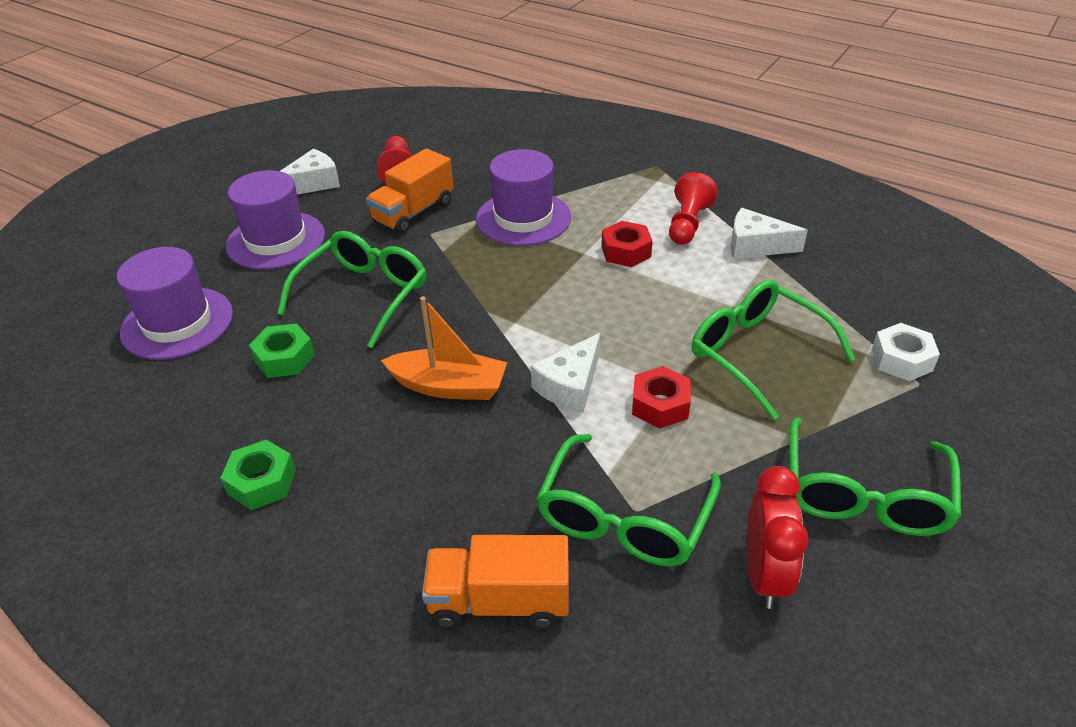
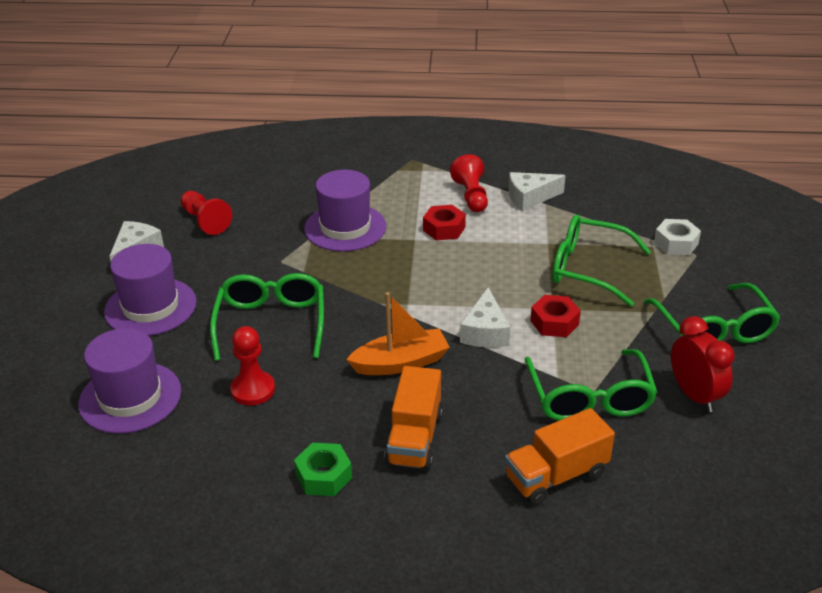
camera: 30 degrees left, 5 degrees down
green nut [249,323,315,378] -> red pawn [230,326,275,405]
orange truck [366,149,454,234] -> orange truck moved to [384,366,443,470]

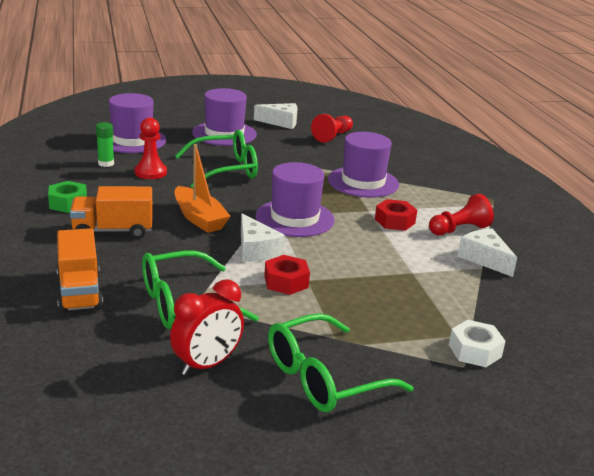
camera: 70 degrees right, 10 degrees down
white cheese [460,287,510,347] -> white cheese turned 105 degrees counterclockwise [241,214,284,262]
orange truck [505,408,615,505] -> orange truck turned 150 degrees counterclockwise [57,228,103,313]
green glasses [552,214,651,306] -> none
none -> green glue stick [96,122,114,167]
none -> purple hat [255,162,335,237]

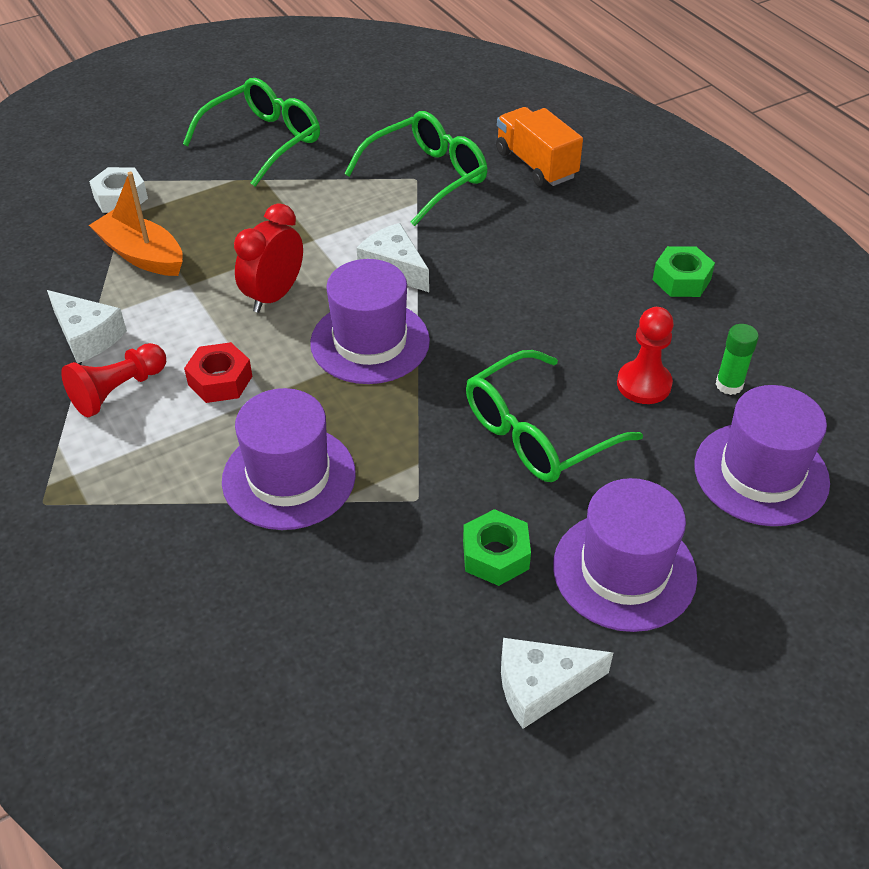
camera: 165 degrees right, 20 degrees up
orange truck [70,186,153,239] -> none
red clock [170,279,244,375] -> red clock moved to [234,203,303,313]
orange boat [175,144,231,233] -> orange boat moved to [89,172,183,276]
red nut [264,255,310,295] -> none
red pawn [311,114,353,143] -> none
none -> green nut [463,509,531,586]

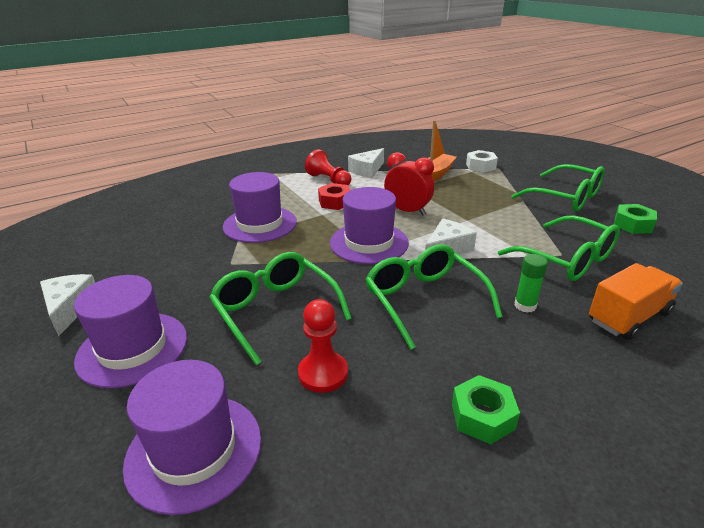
camera: 90 degrees right, 15 degrees down
green nut [463,509,531,586] -> green nut moved to [614,204,657,234]
green glue stick [716,324,759,395] -> green glue stick moved to [514,254,548,313]
none -> green glasses [365,244,503,350]

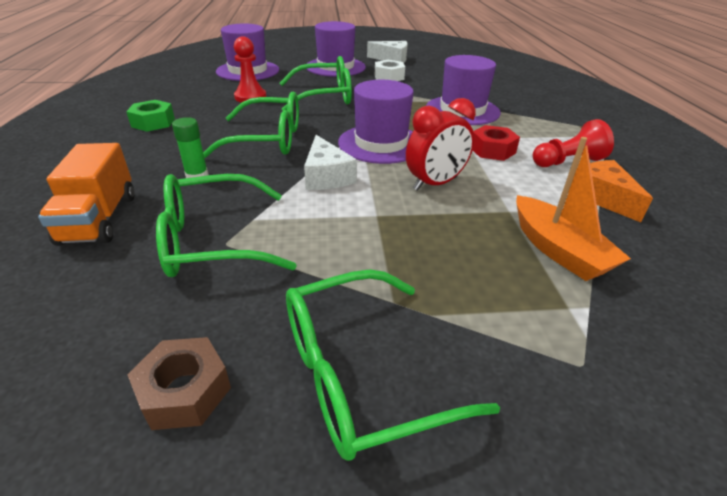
camera: 115 degrees right, 5 degrees up
white cheese [348,148,384,178] -> orange cheese [568,160,653,222]
white nut [466,150,498,173] -> white nut moved to [375,60,405,81]
green nut [614,204,657,234] -> brown nut [127,337,231,430]

